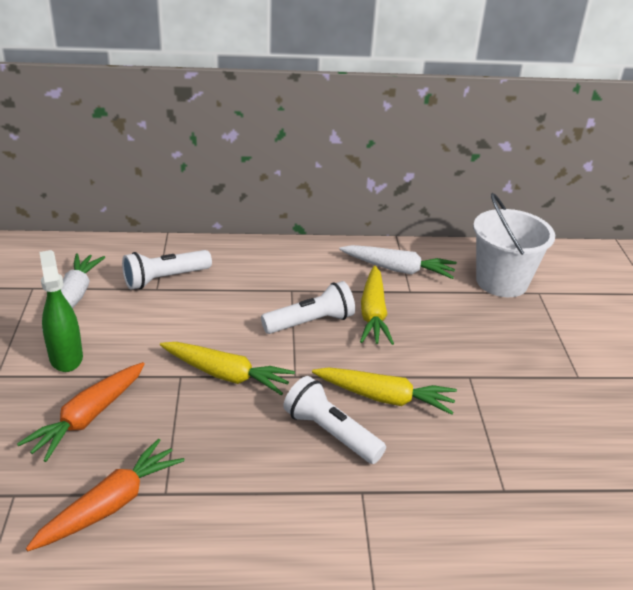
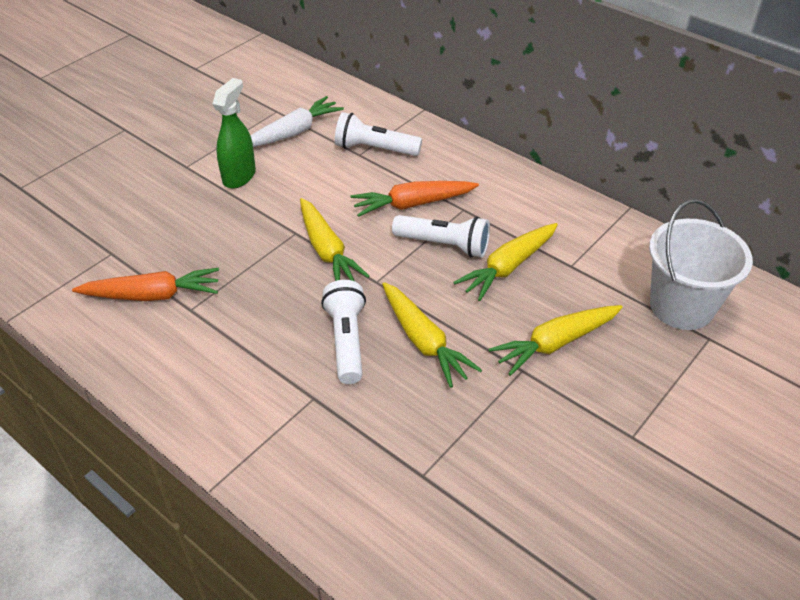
camera: 45 degrees right, 10 degrees up
orange carrot [17,362,145,462] -> orange carrot moved to [350,181,479,217]
white carrot [339,245,457,279] -> none
none -> yellow carrot [489,305,623,376]

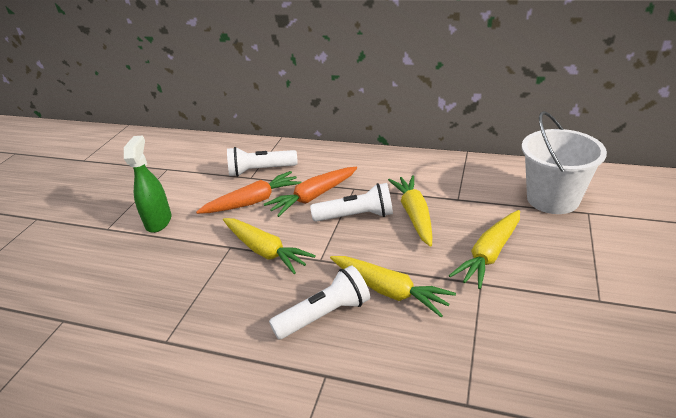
camera: 20 degrees left, 10 degrees down
orange carrot [72,268,219,301] -> orange carrot moved to [196,171,302,214]
white carrot [251,96,344,147] -> none
white flashlight [321,280,366,384] -> white flashlight turned 90 degrees clockwise [269,265,370,339]
yellow carrot [453,223,558,301] -> yellow carrot turned 150 degrees clockwise [388,175,432,247]

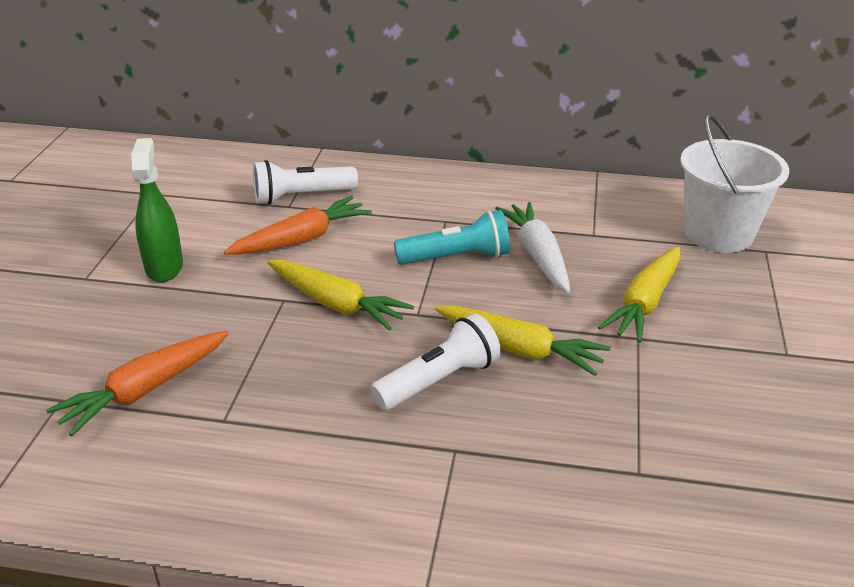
camera: 10 degrees left, 0 degrees up
orange carrot [264,167,357,217] -> orange carrot moved to [46,331,229,436]
white flashlight [310,183,393,222] -> turquoise flashlight [394,210,510,265]
yellow carrot [388,175,432,247] -> white carrot [495,202,570,293]

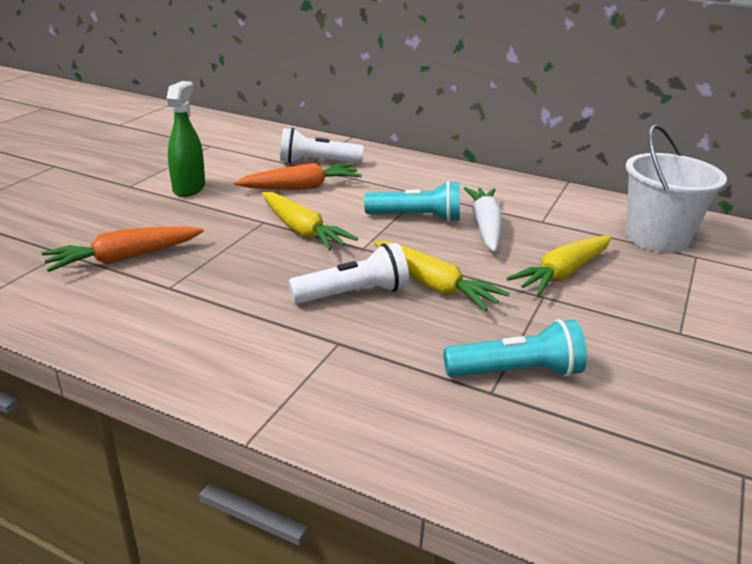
camera: 15 degrees right, 5 degrees down
none -> turquoise flashlight [443,319,587,377]

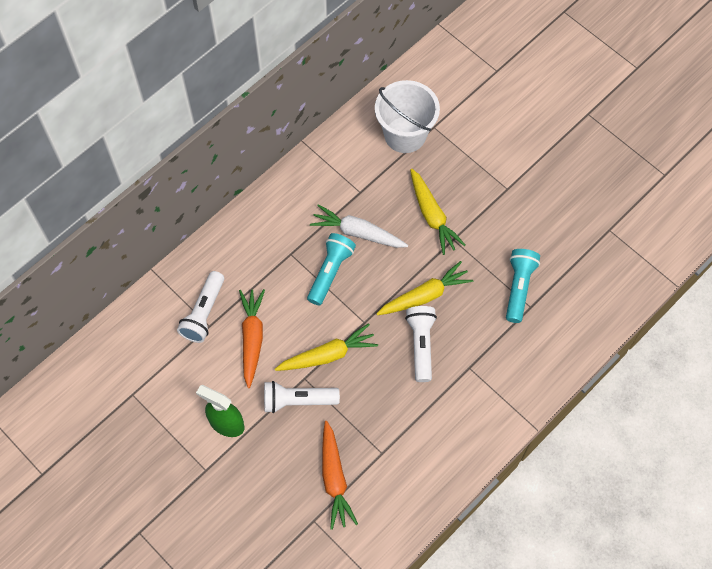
camera: 70 degrees left, 35 degrees up
none -> white flashlight [264,381,340,413]

